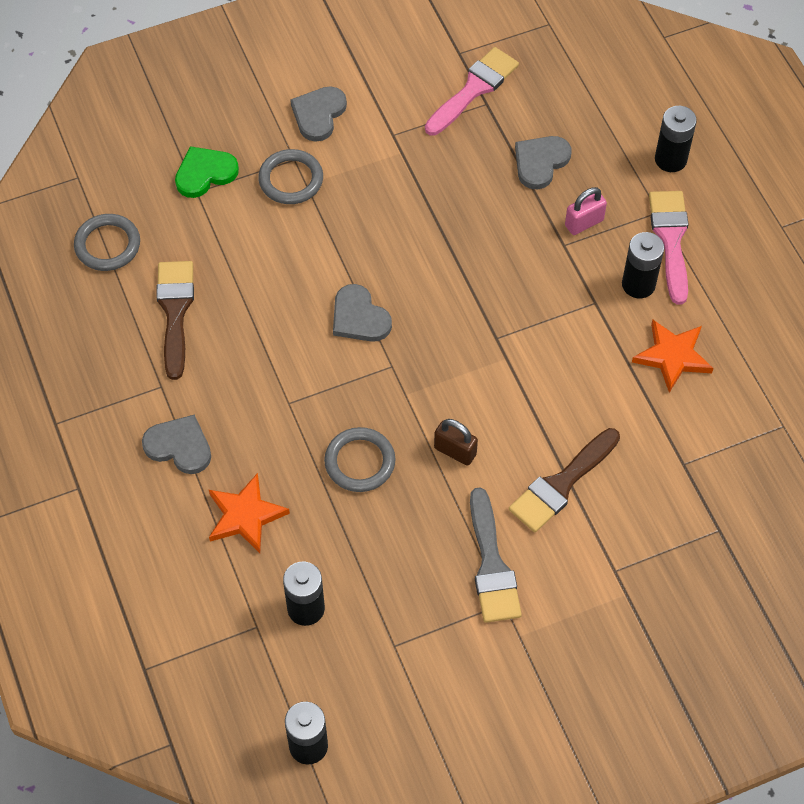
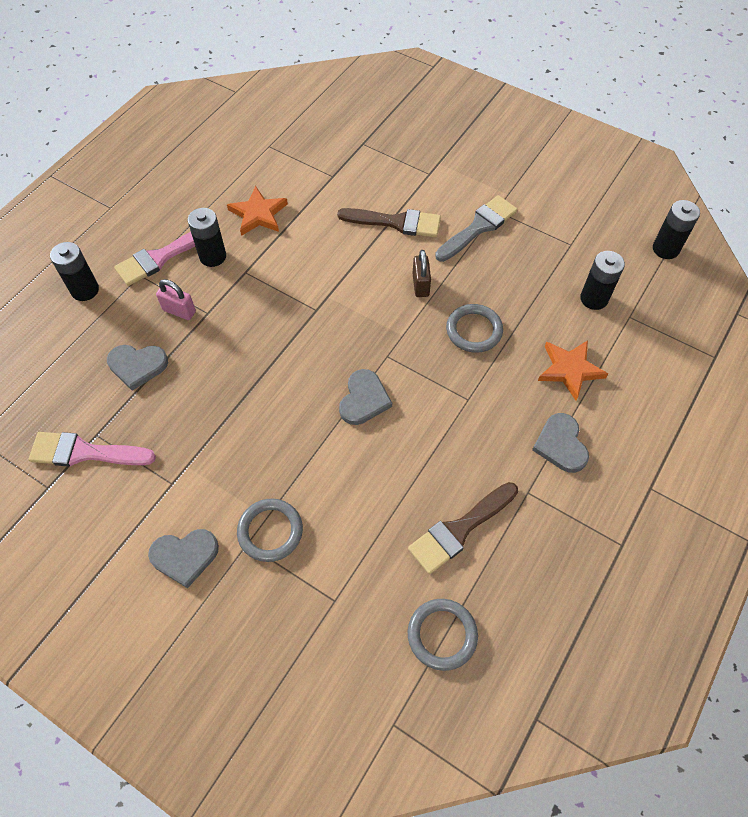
camera: 125 degrees left, 0 degrees up
green heart [175,146,239,198] -> none

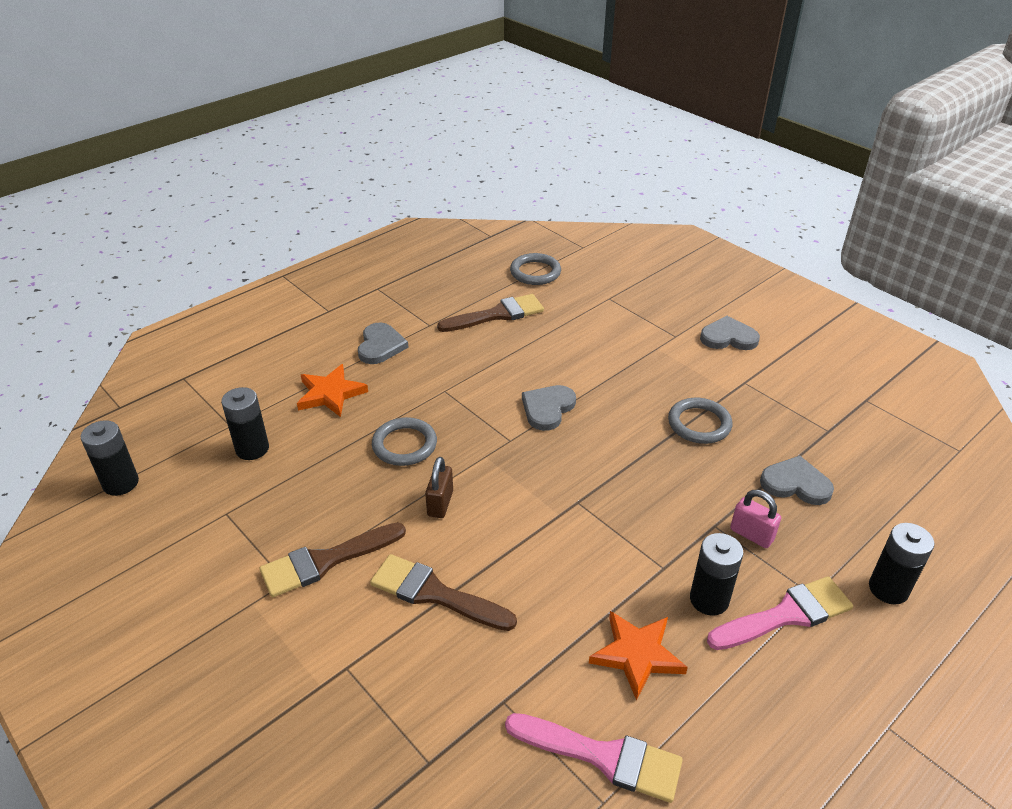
camera: 165 degrees left, 20 degrees down
pink brush [29,432,156,467] -> pink brush moved to [505,713,683,803]
grey ring [237,499,303,562] -> grey ring moved to [668,398,732,444]
grey brush [435,195,518,262] -> brown brush [260,522,406,597]

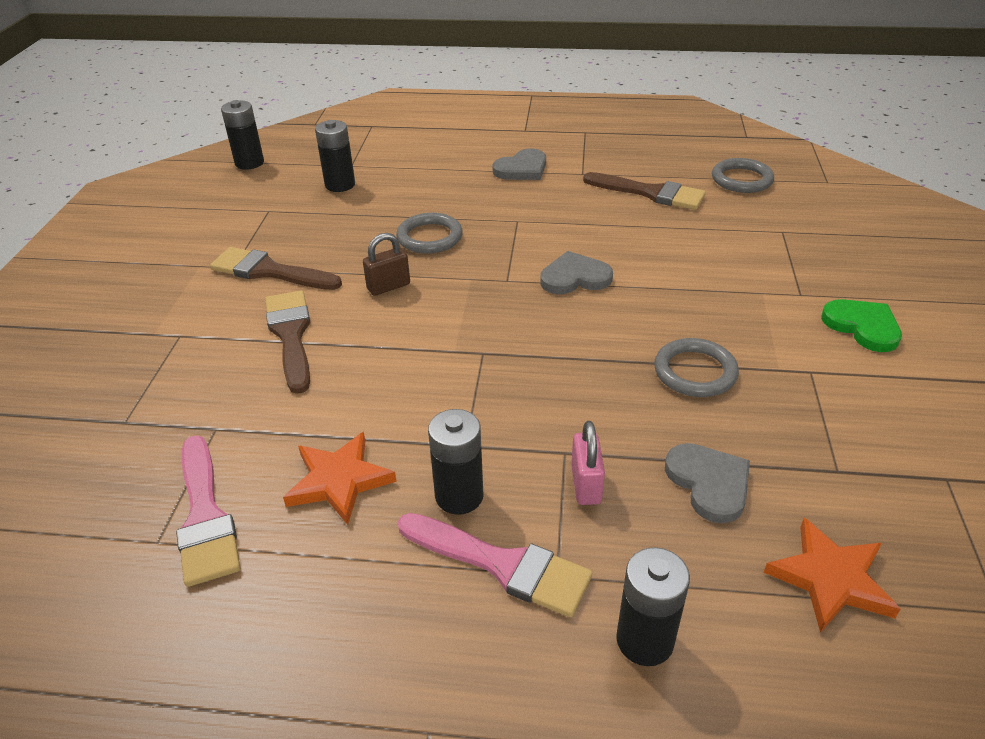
camera: 50 degrees right, 0 degrees up
orange star [297,364,368,417] -> orange star moved to [764,518,900,633]
grey heart [700,316,760,350] -> green heart [821,299,902,352]

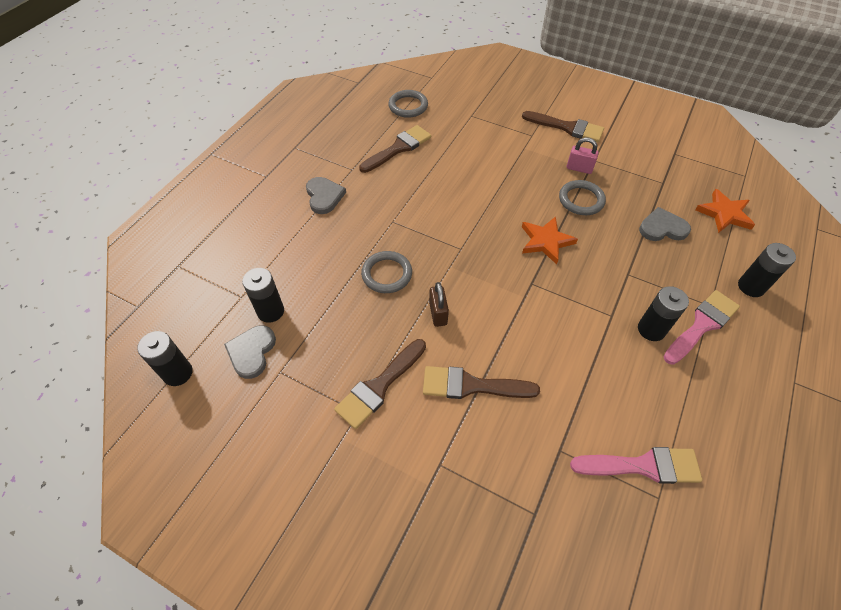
camera: 70 degrees left, 15 degrees up
orange star [283,432,397,525] -> orange star moved to [522,216,578,265]
grey heart [540,251,613,294] -> grey heart moved to [224,325,276,379]
pink padlock [571,421,605,505] -> pink padlock moved to [567,137,599,174]
green heart [821,299,902,352] -> brown brush [522,111,604,142]

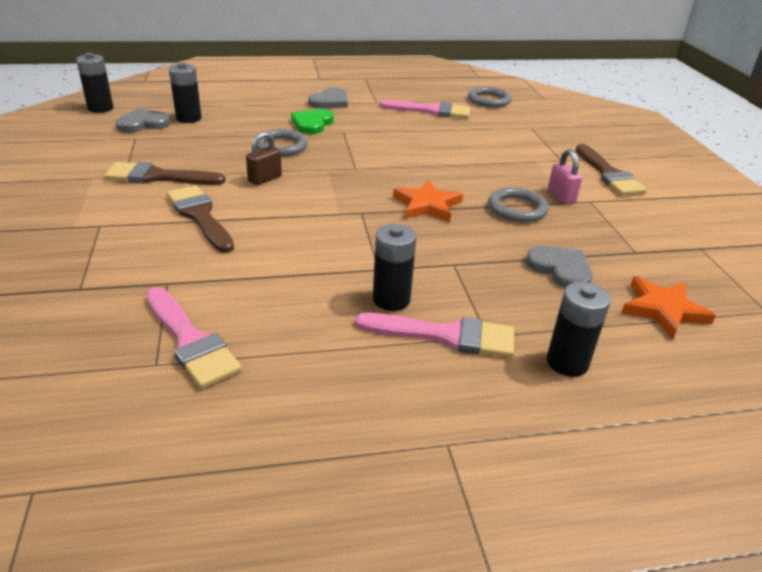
camera: 50 degrees right, 20 degrees down
brown brush [359,125,431,173] -> pink brush [379,100,470,119]
none -> green heart [291,109,334,134]

